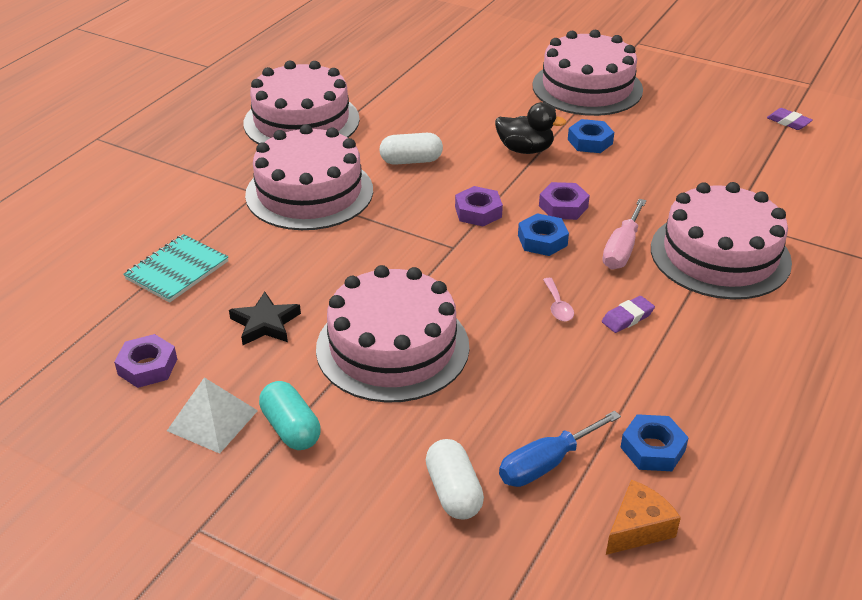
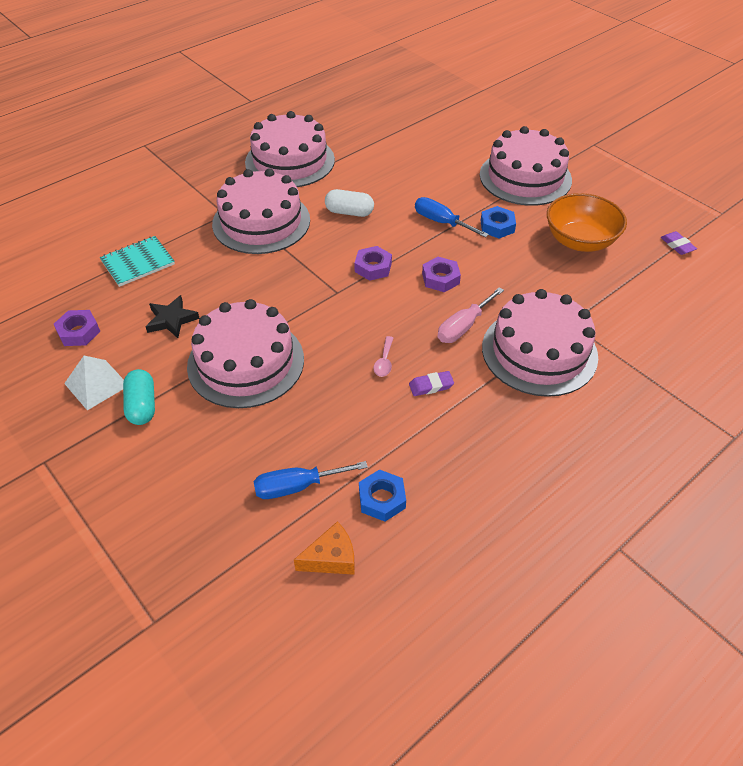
camera: 20 degrees right, 10 degrees up
white capsule [426,439,484,520] -> none
black duck [495,102,567,154] -> blue screwdriver [415,197,489,238]
blue nut [518,213,569,256] -> none
none -> orange bowl [547,193,627,252]

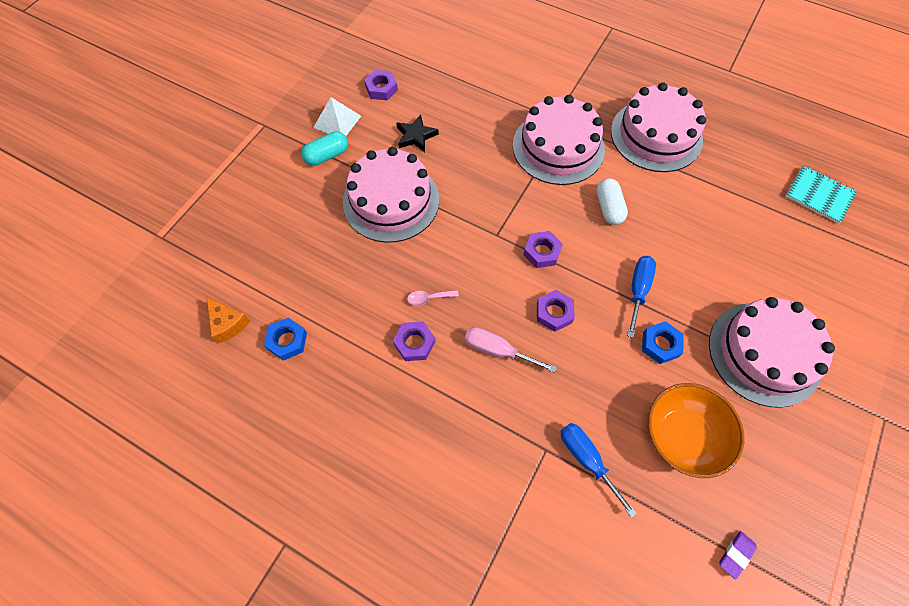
camera: 70 degrees right, 15 degrees up
turquoise notebook [100,236,175,287] -> turquoise notebook moved to [785,165,857,224]
blue screwdriver [254,461,368,499] -> blue screwdriver moved to [561,423,637,518]
purple eraser [409,371,454,396] -> purple nut [393,321,435,361]
pink cake [482,289,598,397] -> none

